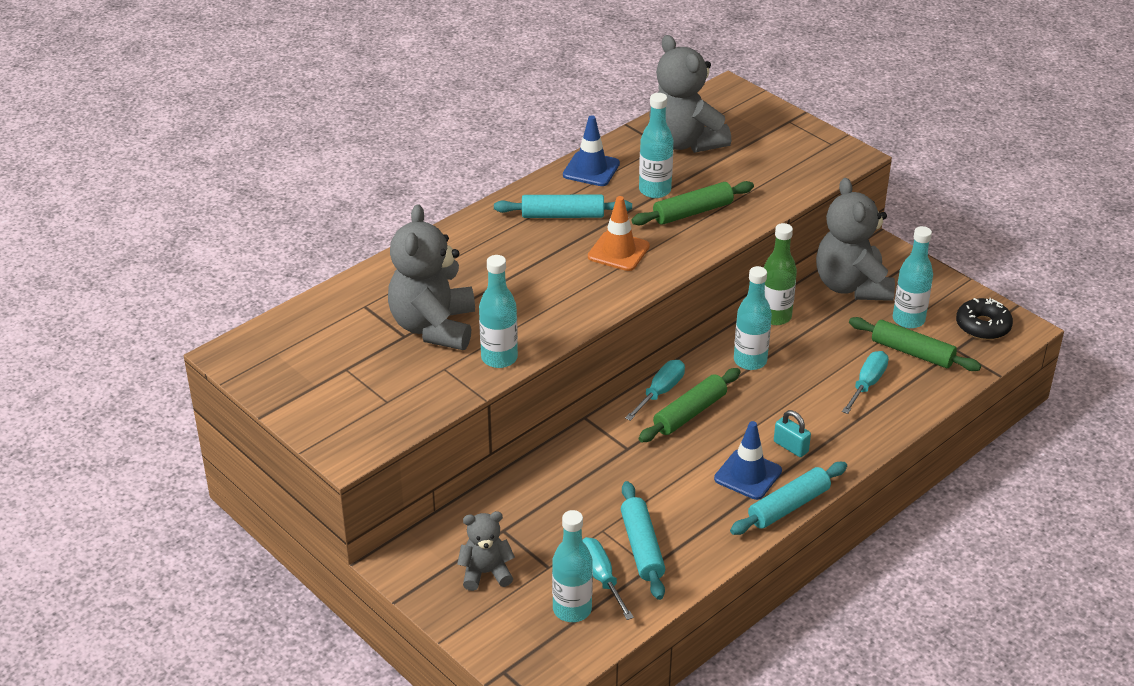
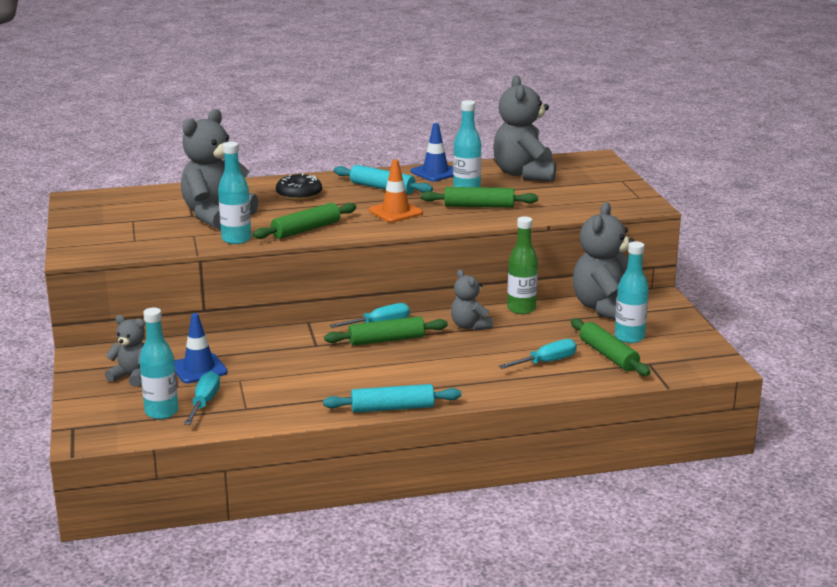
camera: 30 degrees right, 15 degrees down
turquoise rolling pin [621,481,665,600] -> none
blue traffic cone [714,421,782,500] -> blue traffic cone moved to [174,313,228,383]
turquoise bottle [734,266,772,370] -> grey teddy bear [451,270,493,331]
turquoise padlock [774,410,811,457] -> none
black donut [956,298,1013,340] -> black donut moved to [276,173,322,201]
none -> green rolling pin [253,203,356,239]

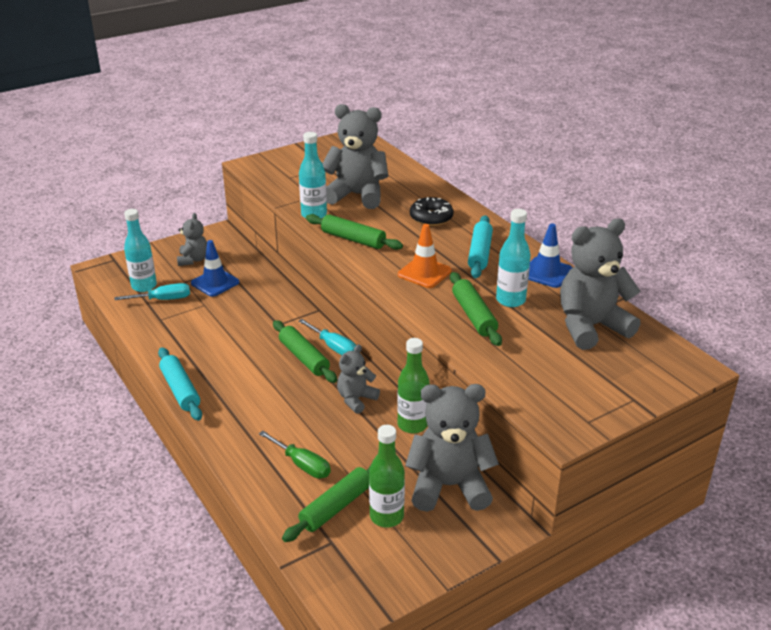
camera: 70 degrees right, 10 degrees up
turquoise screwdriver [499,339,577,369] -> green screwdriver [259,431,331,478]
turquoise bottle [615,241,649,343] -> green bottle [369,425,405,527]

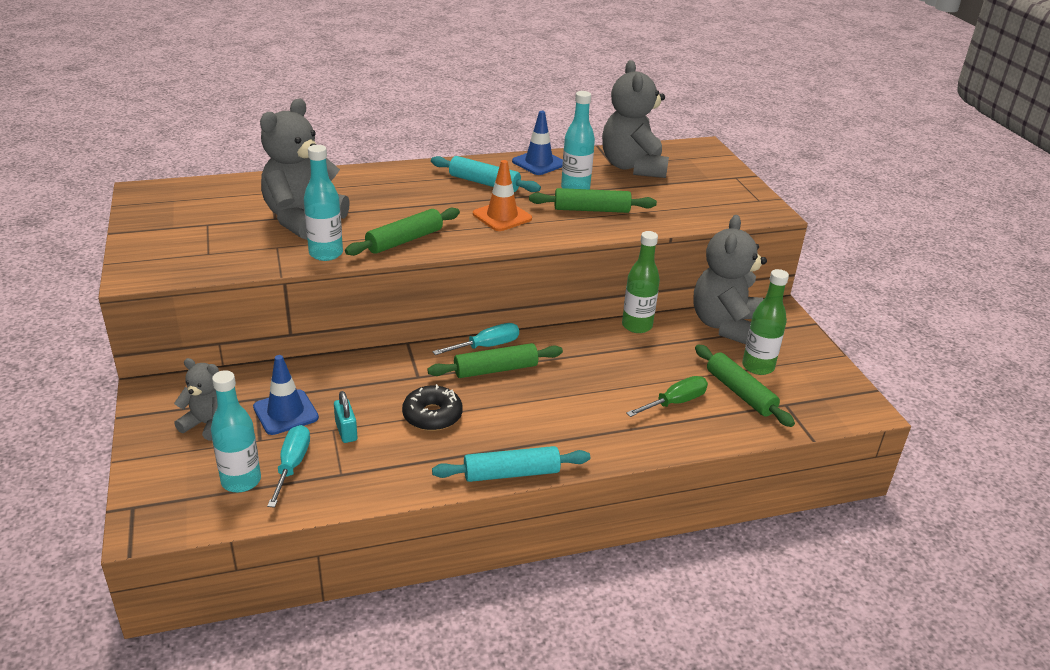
camera: 75 degrees left, 0 degrees up
grey teddy bear [337,344,380,414] -> none
black donut [410,197,454,226] -> black donut moved to [402,384,463,431]
none -> turquoise padlock [334,391,357,443]

